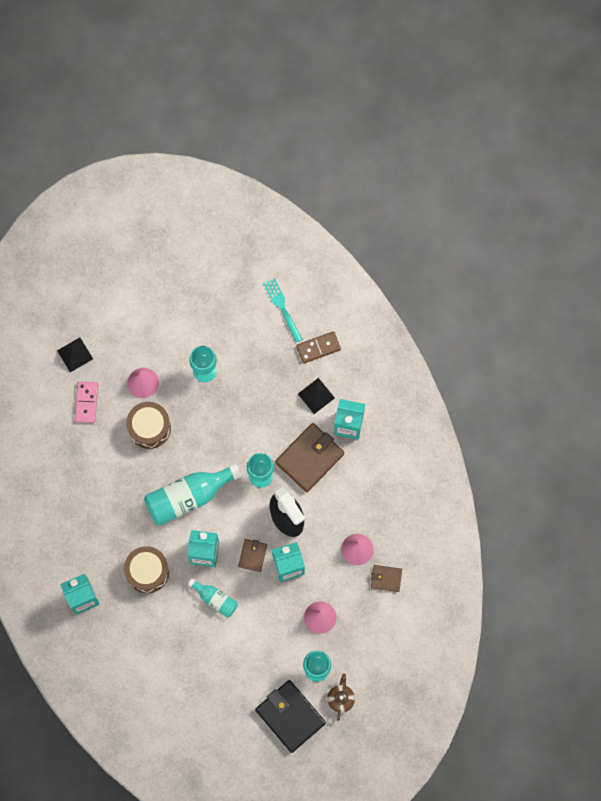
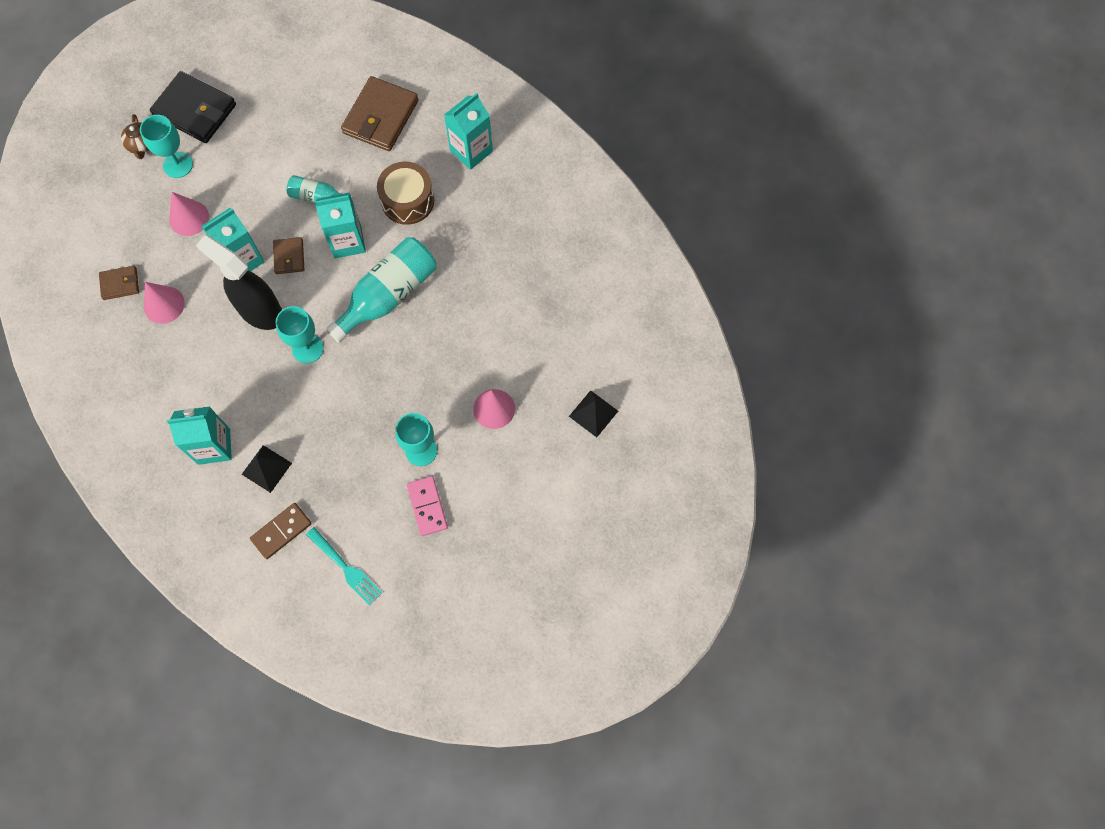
camera: 160 degrees right, 5 degrees down
pink domino [75,381,98,423] -> pink domino moved to [407,476,448,536]
brown drum [126,402,171,449] -> none
brown wallet [275,423,344,492] -> brown wallet moved to [341,76,419,151]

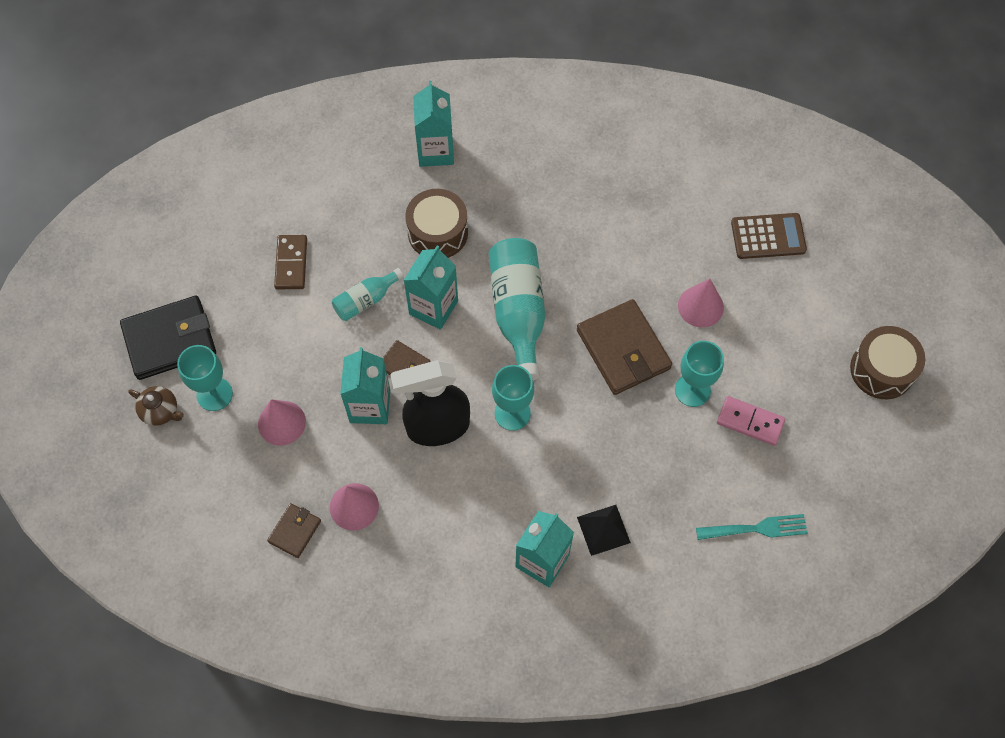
camera: 50 degrees left, 5 degrees down
brown domino [250,503,312,559] -> brown domino moved to [274,235,307,289]
brown wallet [341,76,419,151] -> brown wallet moved to [577,299,672,395]
black pyramid [569,390,618,437] -> brown calculator [731,213,807,259]
none -> brown drum [850,326,925,399]

